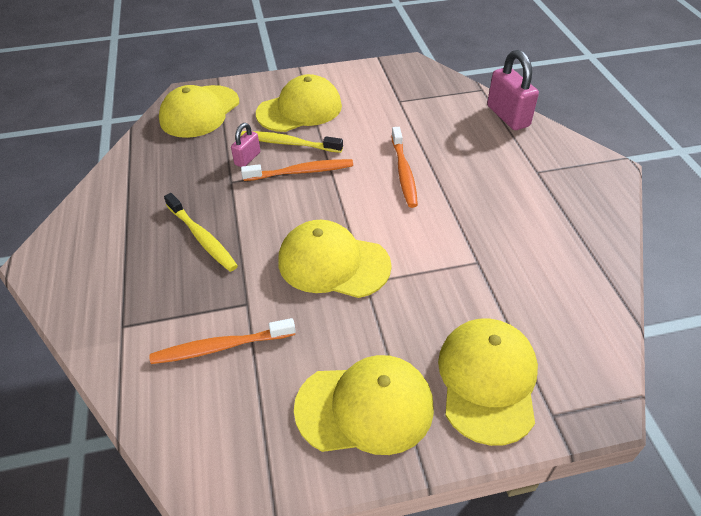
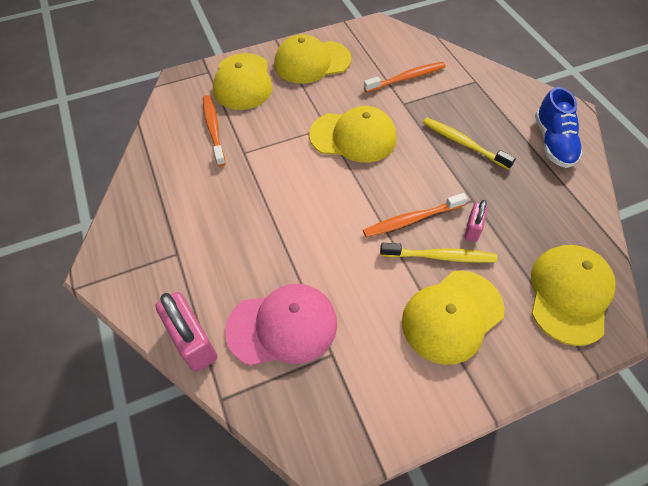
camera: 170 degrees right, 10 degrees up
orange toothbrush [391,127,418,208] -> orange toothbrush moved to [203,95,226,166]
none -> pink cap [225,284,337,366]
none -> blue shoe [535,87,583,168]

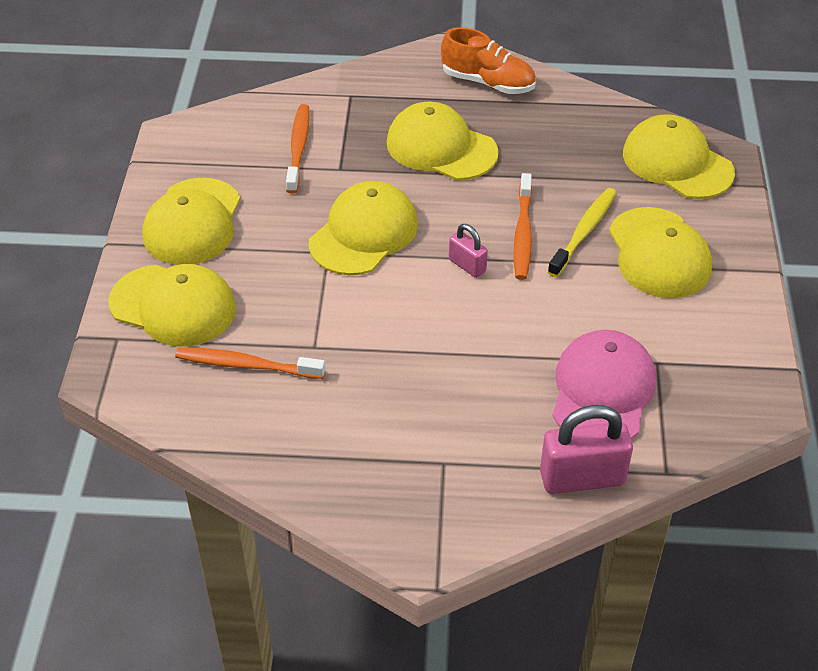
camera: 65 degrees left, 10 degrees down
yellow toothbrush [423,118,516,170] -> yellow cap [386,102,499,180]
pink padlock [464,200,488,242] -> pink padlock moved to [449,224,488,278]
blue shoe [535,87,583,168] -> orange shoe [441,27,536,94]

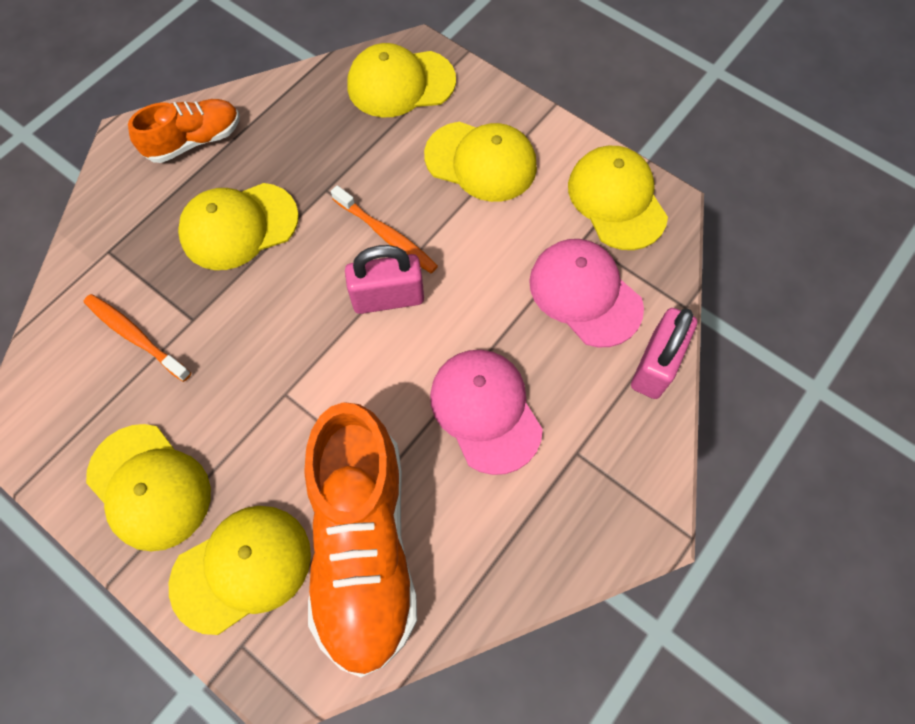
camera: 55 degrees left, 20 degrees up
orange toothbrush [175,347,325,379] -> orange shoe [304,402,417,677]
yellow cap [309,181,418,275] -> yellow cap moved to [568,146,668,250]
pink padlock [449,224,488,278] -> pink padlock [345,245,424,314], size x1.80
yellow toothbrush [548,188,617,277] -> none
none -> pink cap [430,350,543,475]

